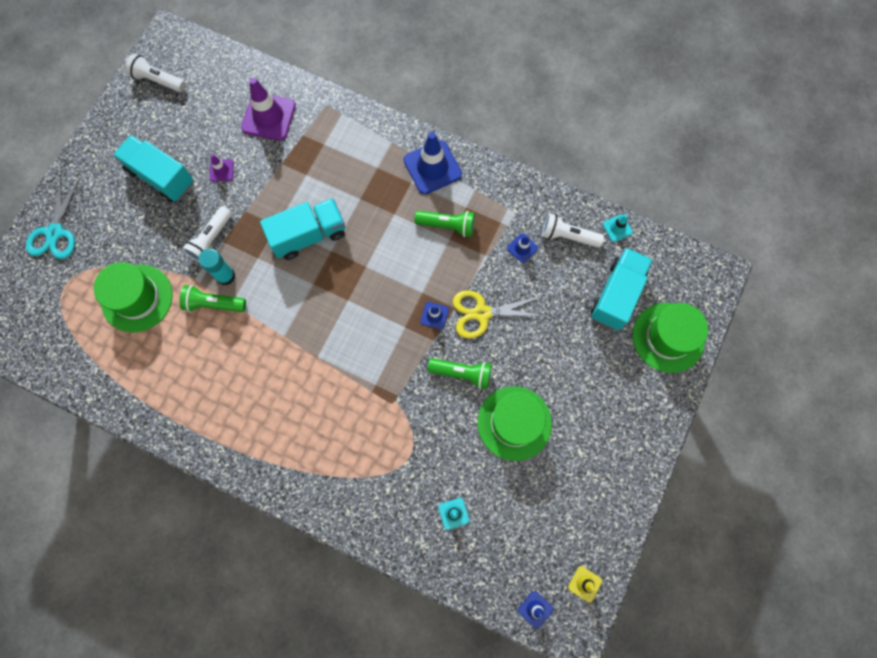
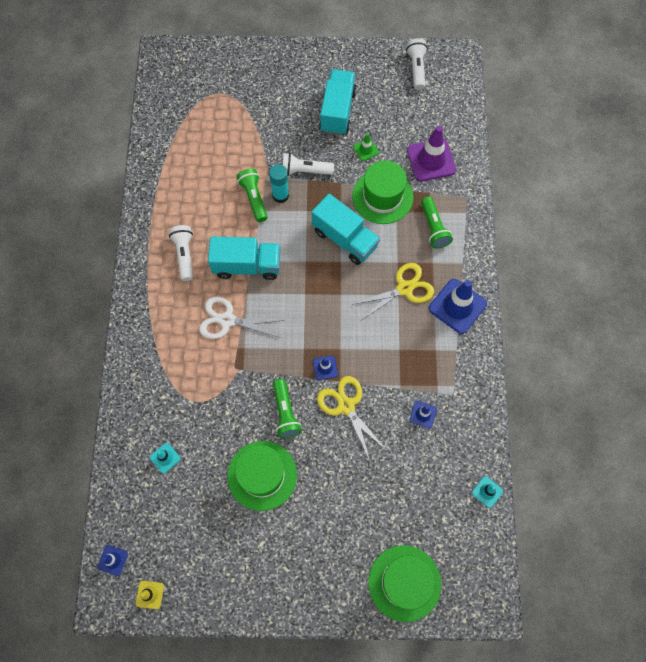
camera: 65 degrees right, 5 degrees down
turquoise scissors [26,176,80,259] -> none
green hat [94,262,173,333] -> green hat moved to [352,160,413,224]
purple traffic cone [210,154,234,182] -> green traffic cone [353,133,379,161]
green flashlight [414,210,475,237] -> green flashlight moved to [421,196,453,249]
white flashlight [542,213,604,248] -> white flashlight moved to [169,225,193,281]
turquoise truck [591,248,653,331] -> turquoise truck moved to [208,237,280,280]
none -> white scissors [199,297,285,339]
none -> yellow scissors [351,263,434,320]

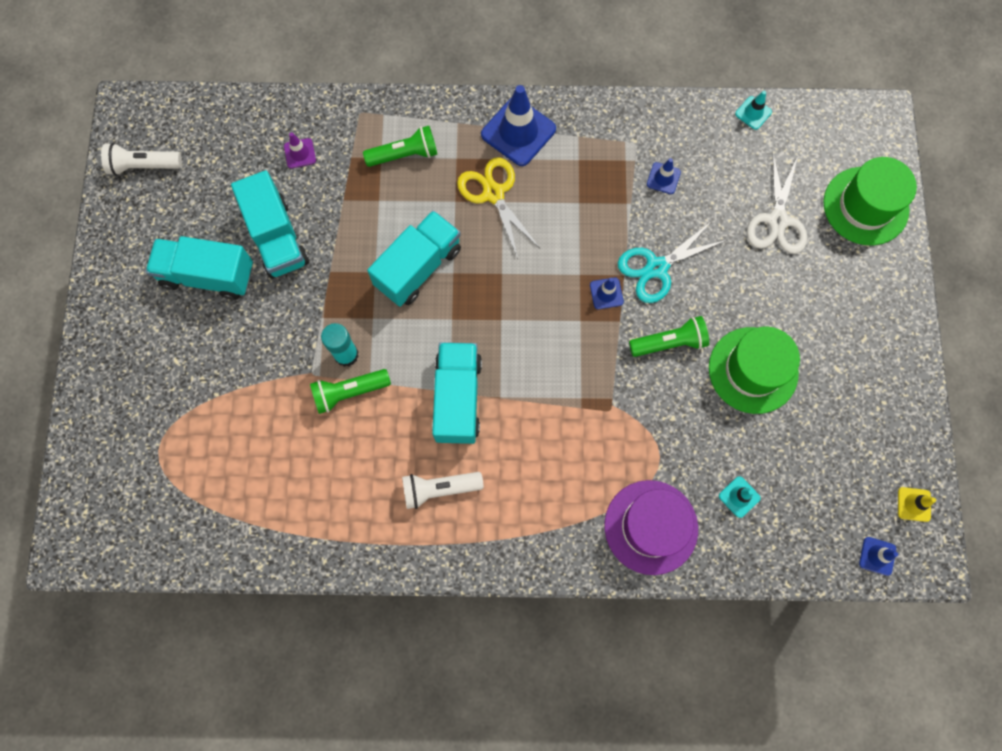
camera: 90 degrees left, 5 degrees up
white scissors [199,297,285,339] -> white scissors moved to [747,153,807,254]
white flashlight [283,153,334,176] -> none
yellow scissors [317,376,387,460] -> turquoise scissors [618,221,727,303]
green hat [352,160,413,224] -> none
green traffic cone [353,133,379,161] -> turquoise truck [231,170,309,278]
purple traffic cone [407,126,456,182] -> purple traffic cone [284,132,316,169], size x0.49
none -> purple hat [604,480,698,575]

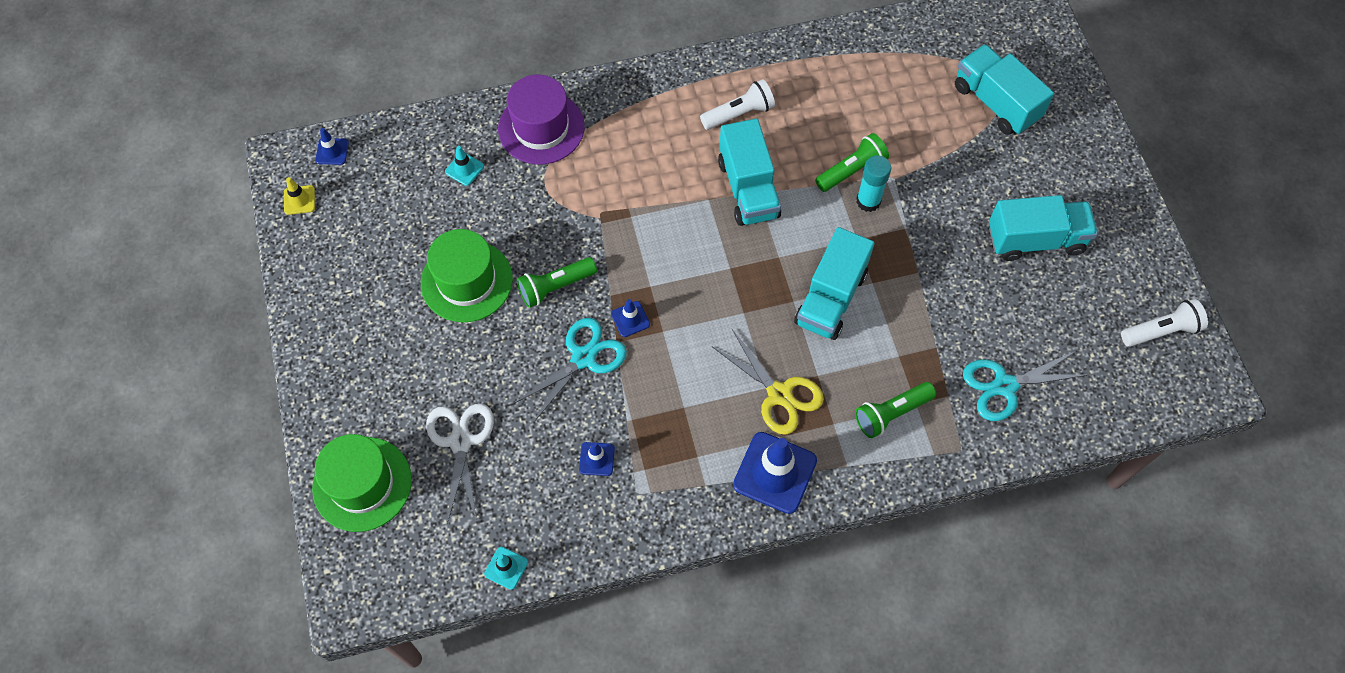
camera: 165 degrees right, 10 degrees down
turquoise truck [231,170,309,278] -> turquoise truck moved to [955,44,1054,135]
purple traffic cone [284,132,316,169] -> turquoise scissors [963,351,1087,421]

